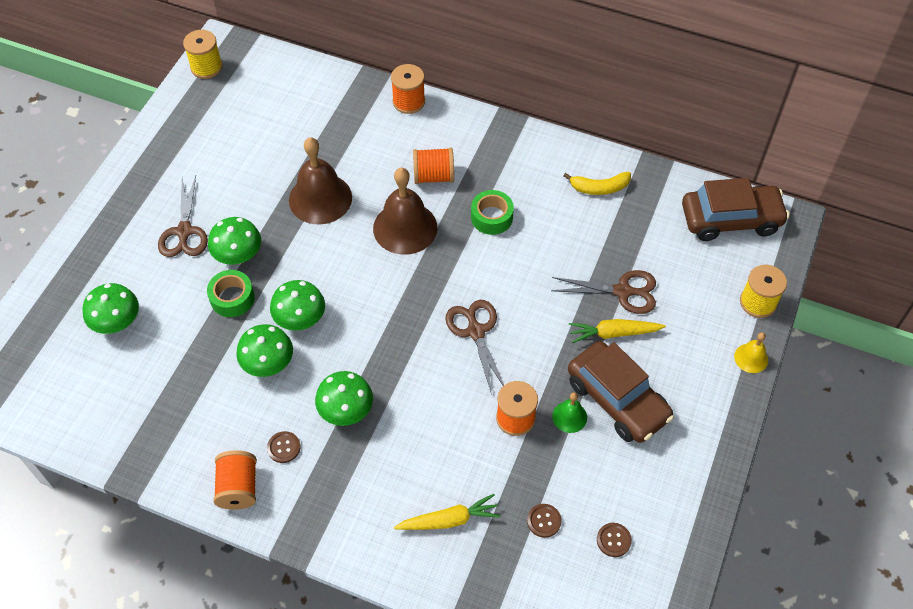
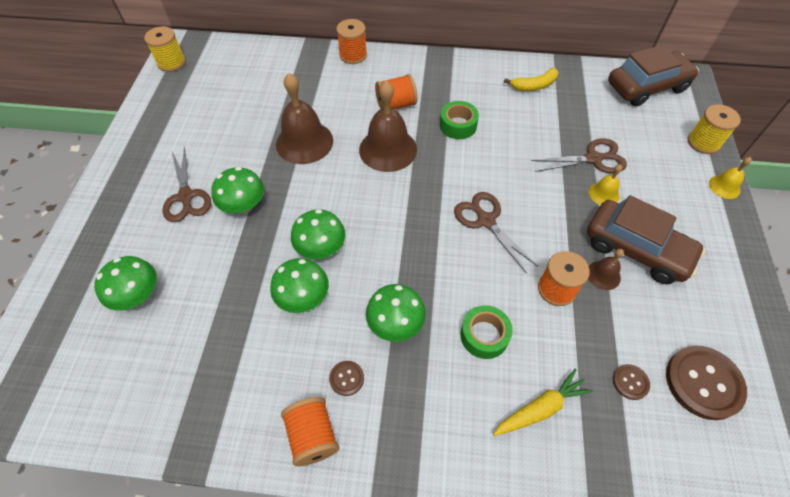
camera: 15 degrees left, 0 degrees up
green tape [207,270,255,317] -> green tape moved to [460,305,513,359]
green bell [552,392,587,433] -> brown bell [588,249,624,290]
yellow carrot [569,319,666,343] -> yellow bell [589,164,622,205]
brown button [597,523,632,557] -> brown button [666,346,747,420], size x2.08

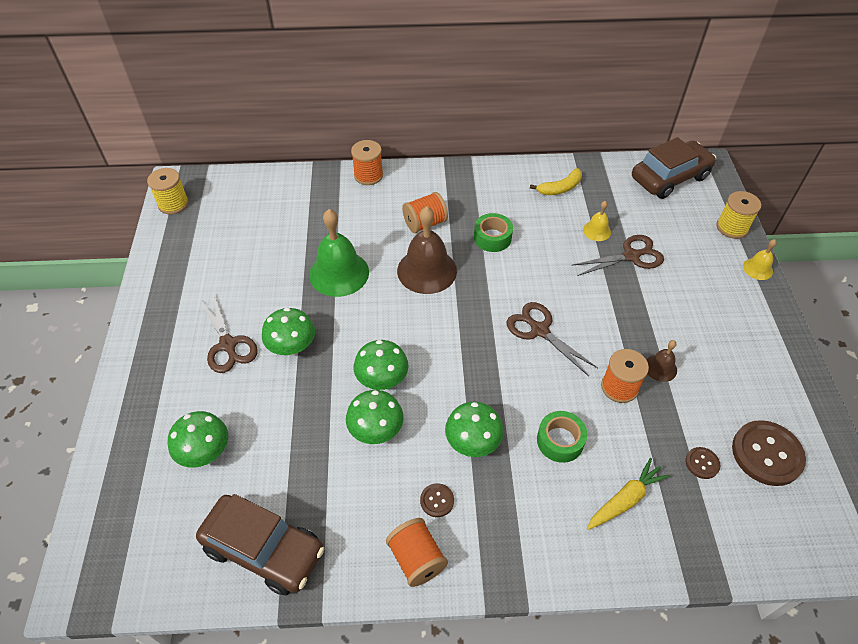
camera: 10 degrees left, 5 degrees down
brown bell [276,73,333,164] -> green bell [309,209,369,297]
brown car [587,195,706,284] -> brown car moved to [196,494,324,595]
yellow bell [589,164,622,205] -> yellow bell moved to [583,201,611,241]

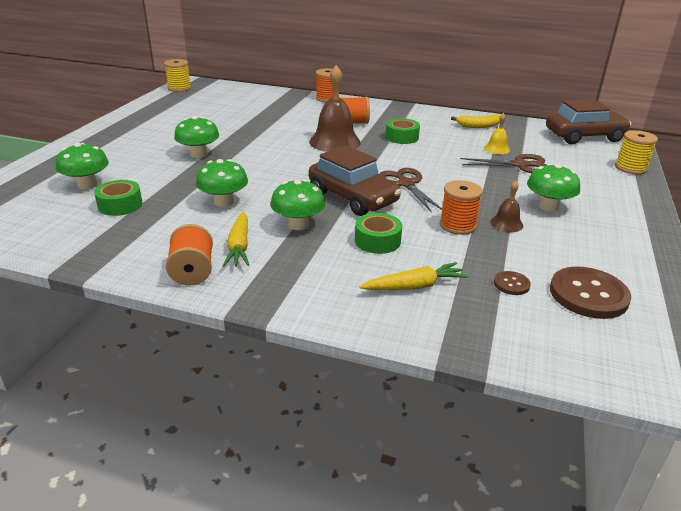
camera: 20 degrees right, 20 degrees down
brown car [196,494,324,595] -> brown car moved to [309,145,402,216]
brown scissors [200,294,258,373] -> none
green bell [309,209,369,297] -> none
green mushroom [354,340,408,390] -> green mushroom moved to [527,164,580,211]
brown button [420,483,454,517] -> yellow carrot [222,212,249,267]
yellow bell [743,239,777,280] -> none
none -> green tape [94,180,143,216]

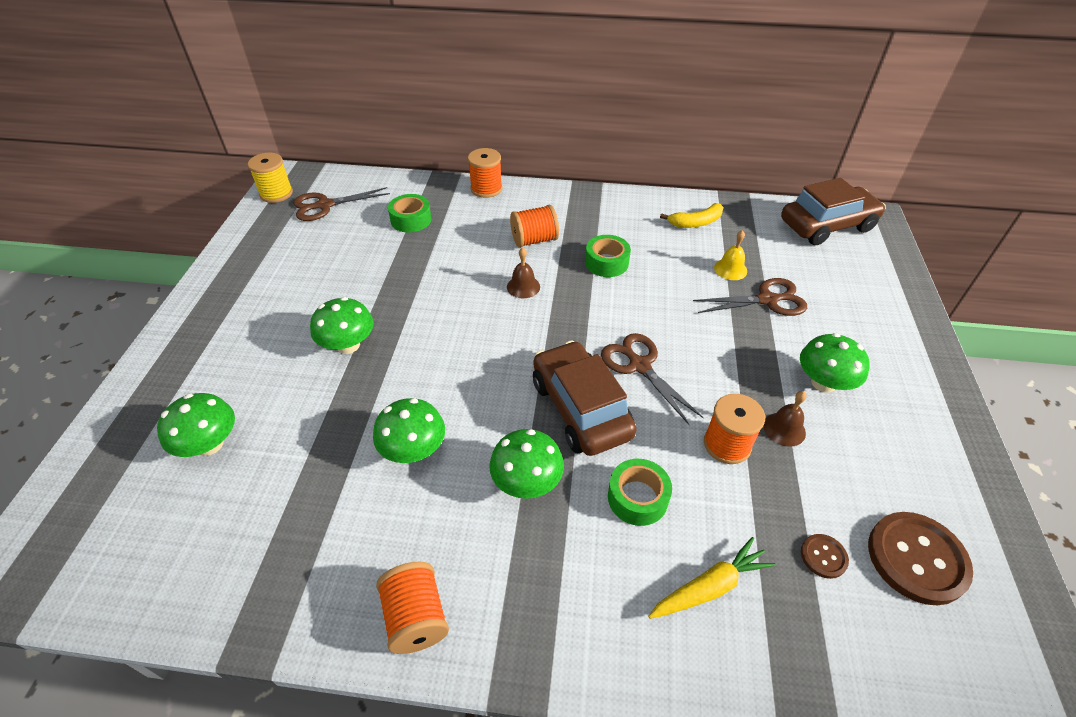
camera: 10 degrees left, 15 degrees up
green tape [94,180,143,216] -> green tape moved to [388,194,431,232]
yellow carrot [222,212,249,267] -> none
brown bell [309,65,361,152] -> brown bell [507,248,540,298], size x0.49
brown car [309,145,402,216] -> brown car turned 150 degrees counterclockwise [533,340,637,456]
yellow spool [615,130,658,175] -> none
none -> brown scissors [293,187,390,221]

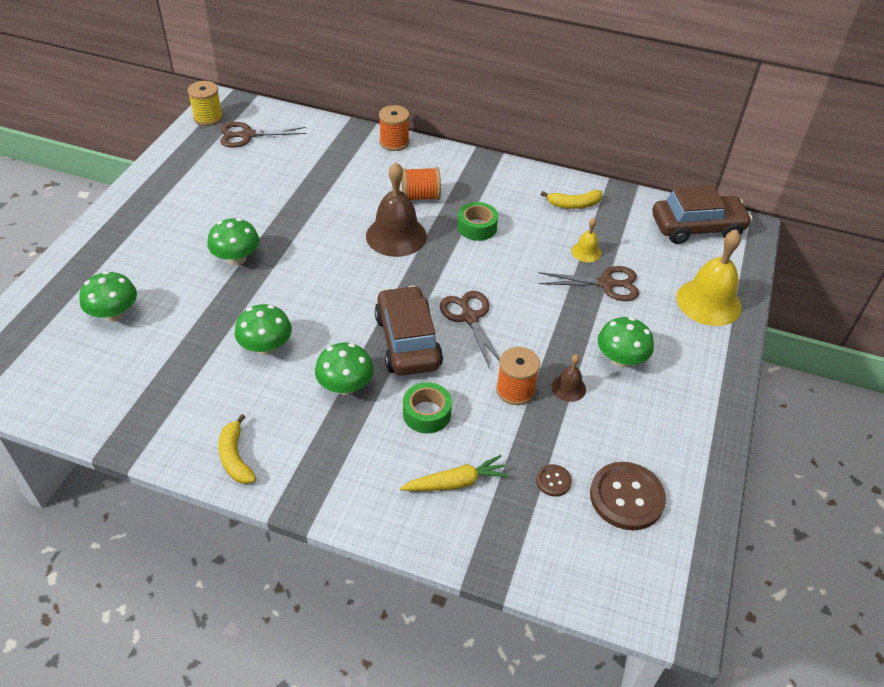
camera: 10 degrees right, 0 degrees up
orange spool [376,562,449,654] -> yellow banana [218,414,256,484]
green tape [388,194,431,232] -> none
brown bell [507,248,540,298] -> brown bell [366,162,427,257], size x2.05
none -> yellow bell [676,230,741,326]

